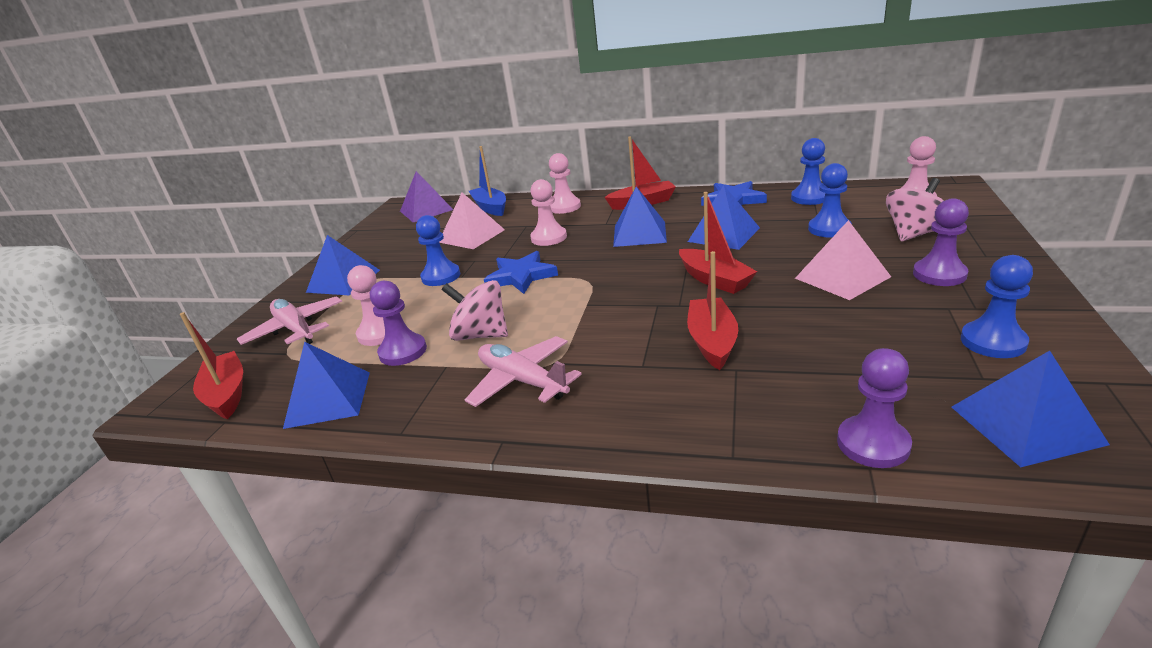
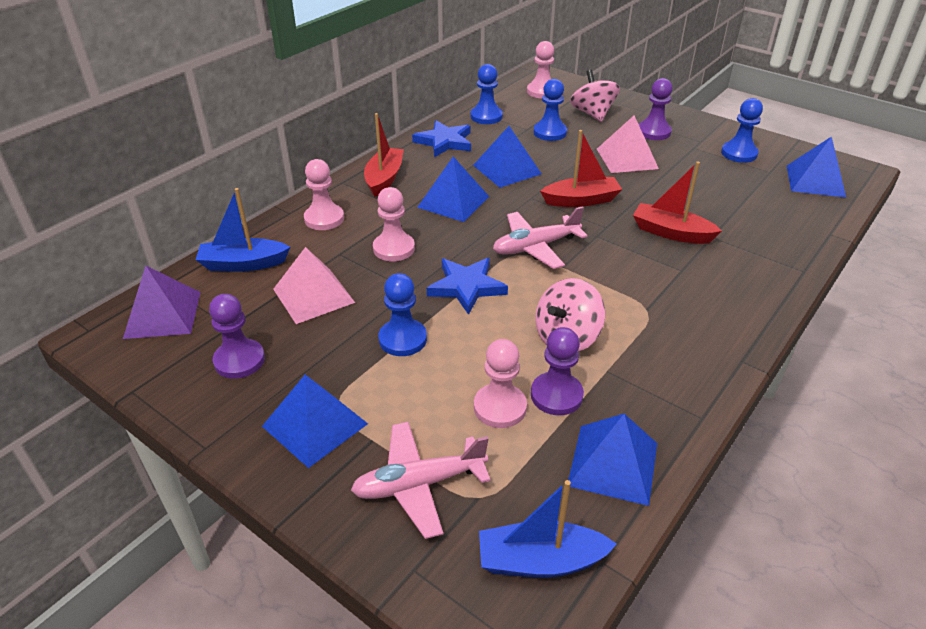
camera: 70 degrees left, 10 degrees up
red boat [180,312,243,419] -> blue boat [479,480,617,578]
pink plane [465,336,582,407] -> pink plane moved to [493,206,588,269]
purple pawn [837,348,912,468] -> purple pawn moved to [209,294,265,379]

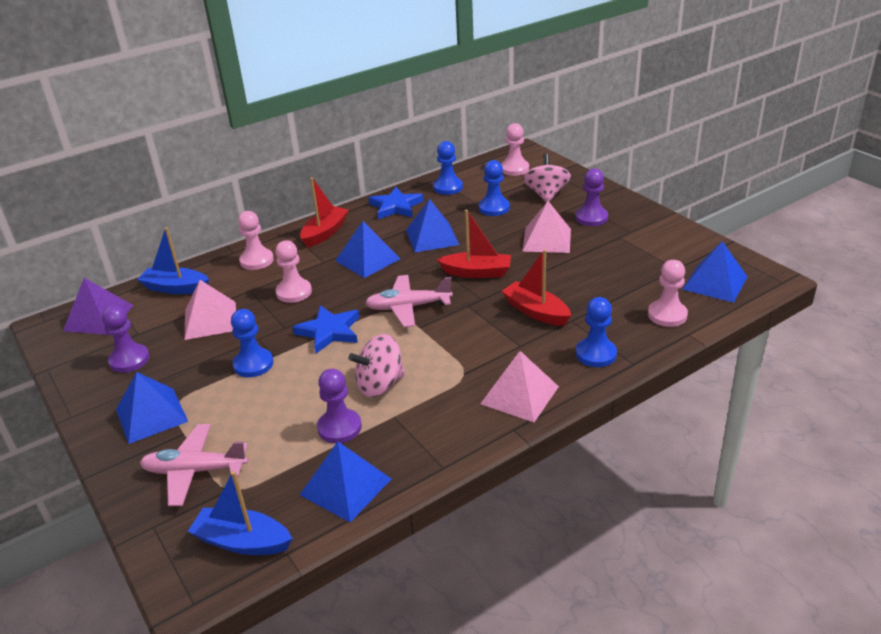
camera: 20 degrees right, 5 degrees down
pink pawn [474,339,527,428] -> pink pawn moved to [648,260,688,327]
blue pawn [721,98,763,163] -> blue pawn moved to [576,297,617,367]
none -> pink pyramid [480,351,559,422]

